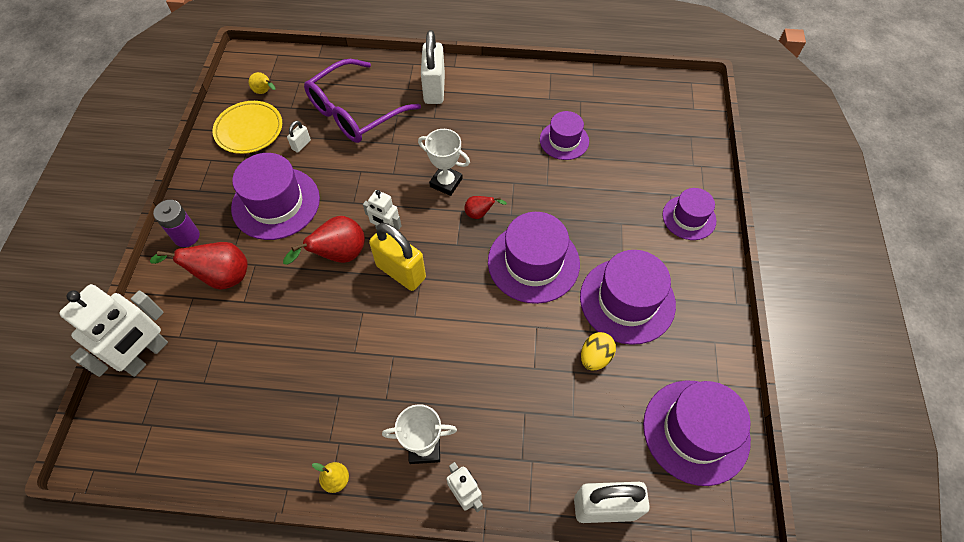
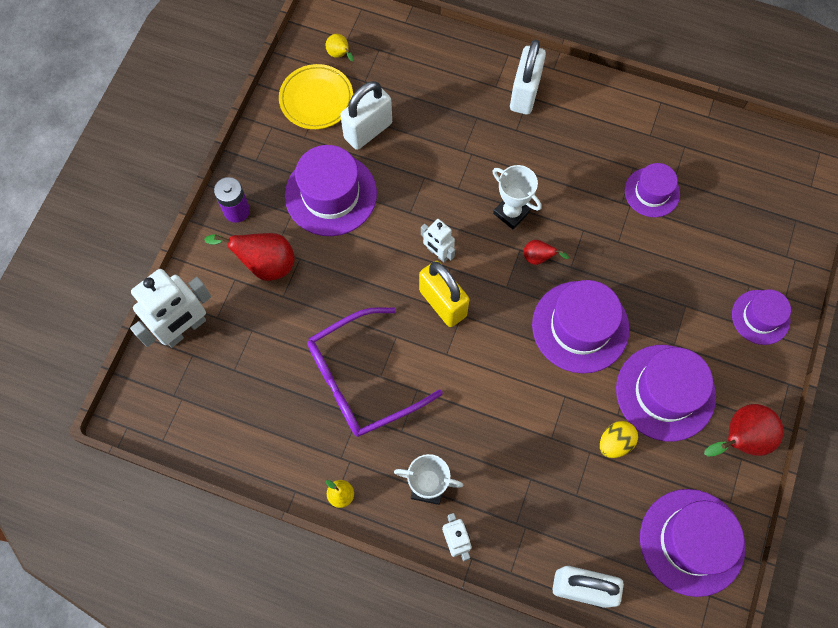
camera: 15 degrees right, 10 degrees up
red pear [283,216,365,265] -> red pear moved to [704,404,784,457]
white padlock [287,121,311,153] -> white padlock [340,81,392,150], size x2.21
purple glasses [304,59,421,143] -> purple glasses moved to [307,307,443,437]

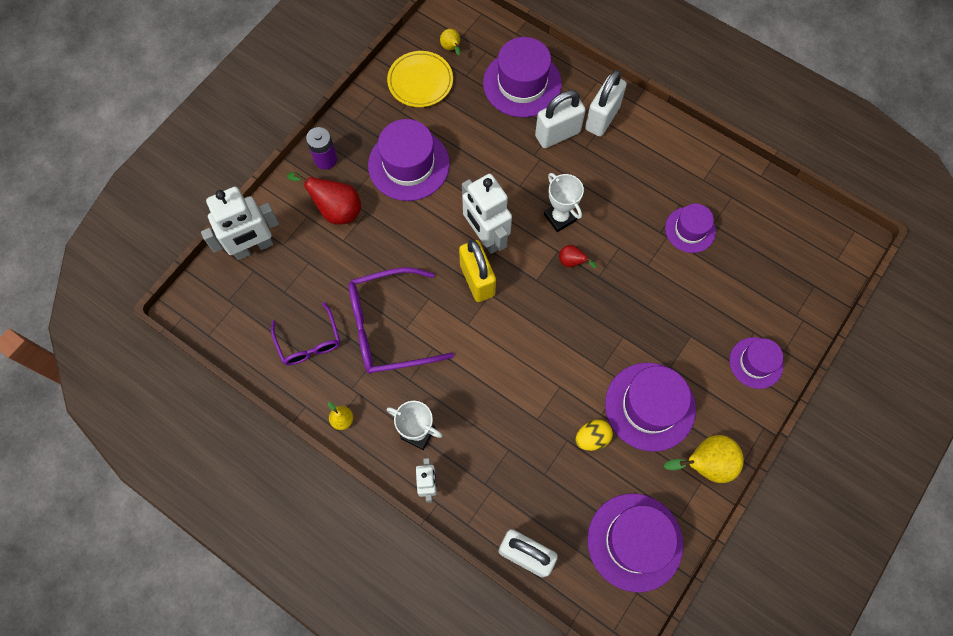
camera: 15 degrees right, 0 degrees up
white padlock [340,81,392,150] -> white padlock moved to [535,90,586,148]
white robot [421,219,455,263] -> white robot [462,174,512,254], size x1.85
purple hat [532,280,630,373] -> purple hat moved to [483,37,562,117]
red pear [704,404,784,457] -> yellow pear [664,435,744,483]
none -> purple glasses [271,302,340,365]

